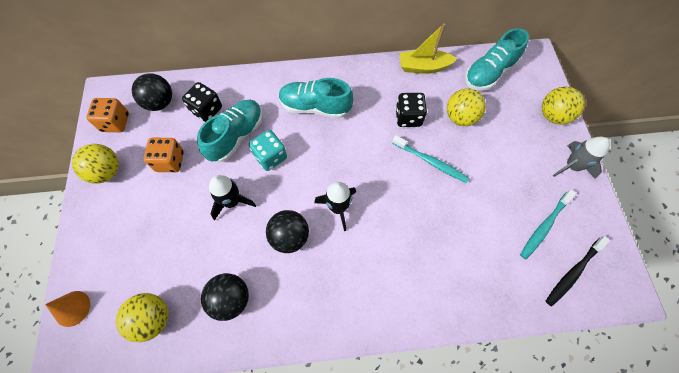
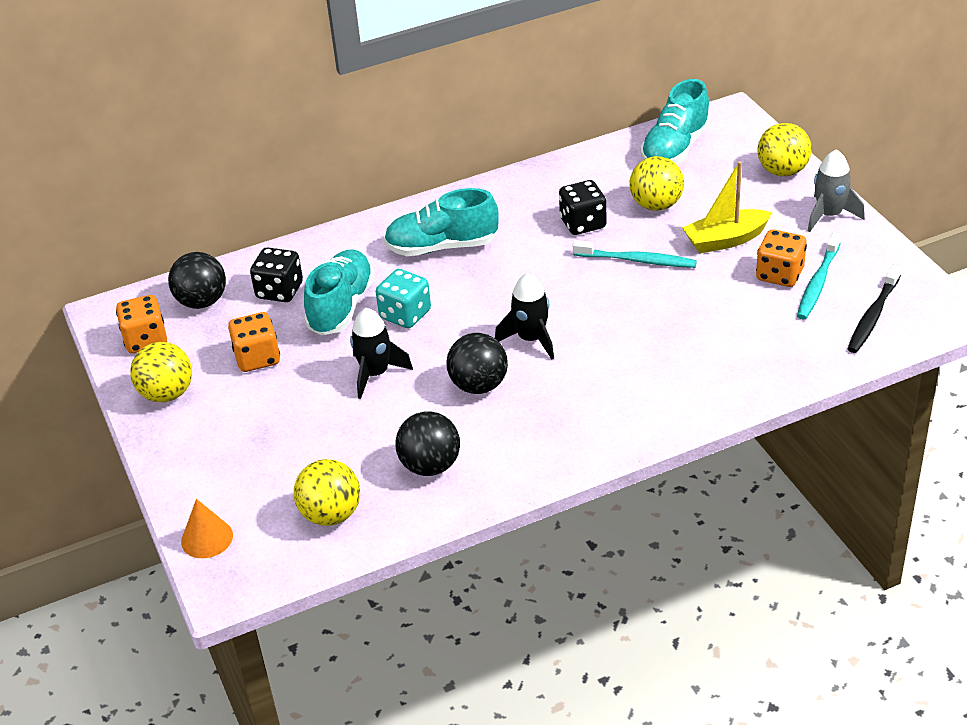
camera: 15 degrees left, 25 degrees down
yellow boat [399,23,457,74] -> yellow boat moved to [682,161,772,253]
none -> orange dice [756,229,807,287]

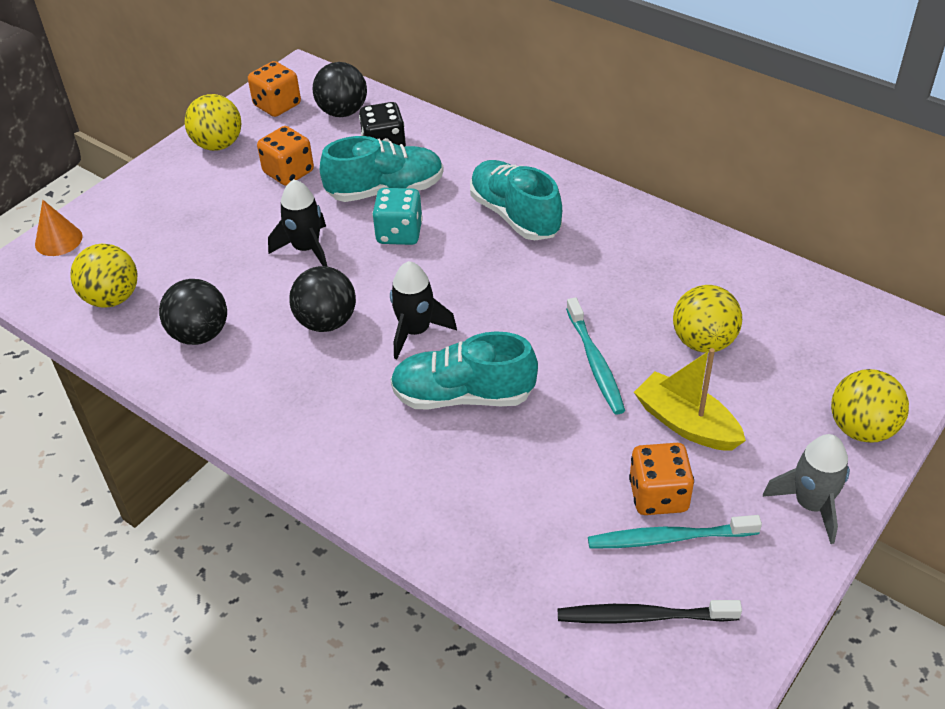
camera: 60 degrees right, 5 degrees up
black dice [559,180,607,235] -> none
turquoise shoe [641,79,710,164] -> turquoise shoe moved to [390,331,538,410]

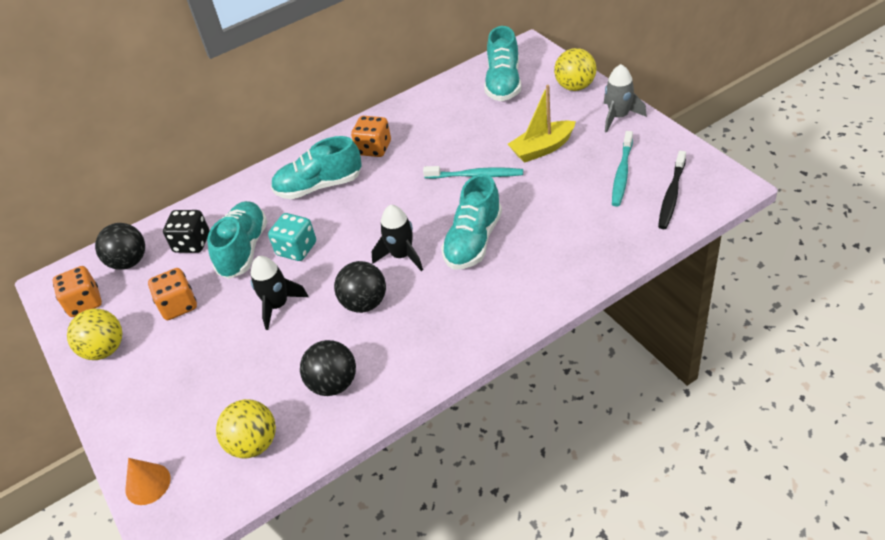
camera: 65 degrees left, 0 degrees up
orange dice [629,443,694,515] -> orange dice moved to [351,116,391,157]
yellow ball [673,285,742,353] -> none
none -> turquoise shoe [484,26,521,101]

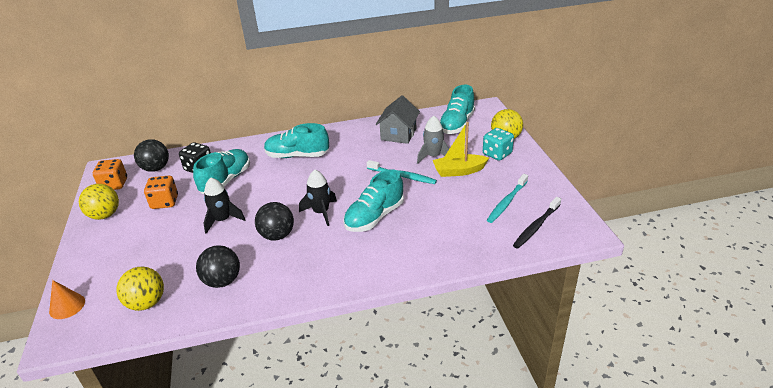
camera: 15 degrees right, 10 degrees down
turquoise dice [268,213,316,261] -> turquoise dice moved to [483,128,514,161]
orange dice [351,116,391,157] -> none
grey rocket [604,64,647,133] -> grey rocket moved to [417,116,450,164]
none -> grey house [376,96,420,144]

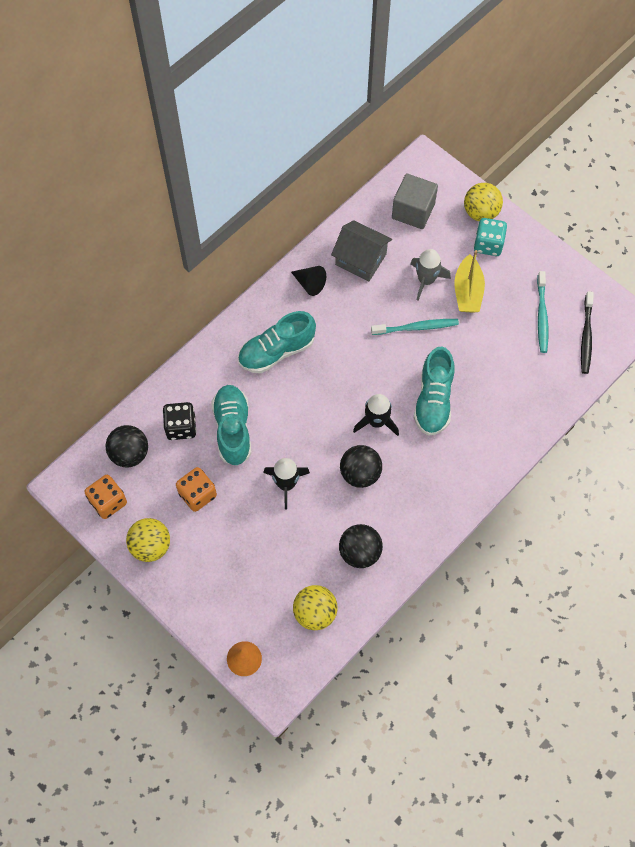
camera: 35 degrees left, 30 degrees up
grey house [376,96,420,144] -> grey house turned 45 degrees counterclockwise [331,220,392,281]
yellow boat [433,122,489,177] -> yellow boat turned 45 degrees counterclockwise [454,250,485,313]
turquoise shoe [440,85,475,134] -> grey cube [392,173,438,229]
none -> black cone [291,266,326,296]

